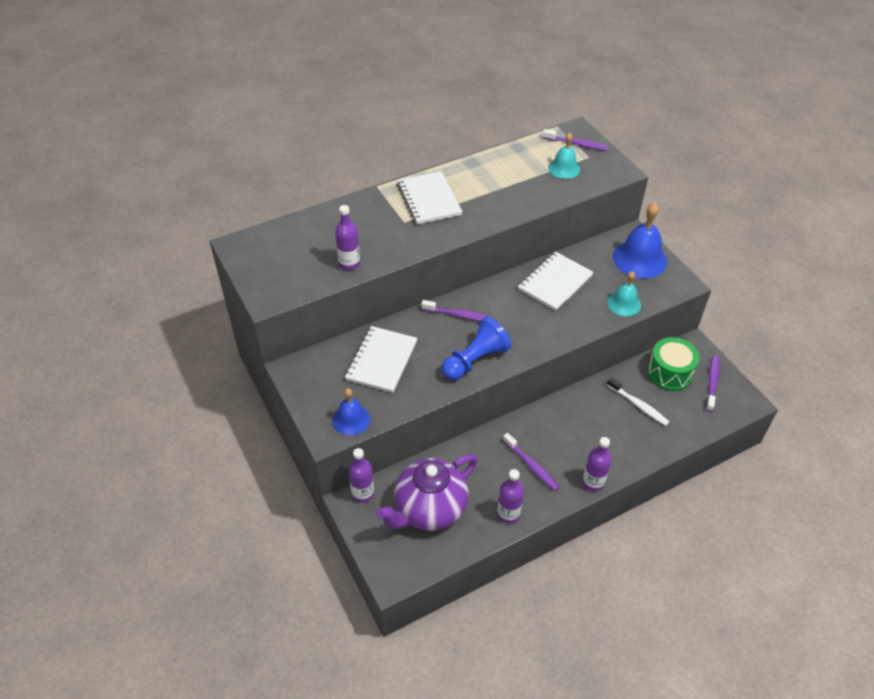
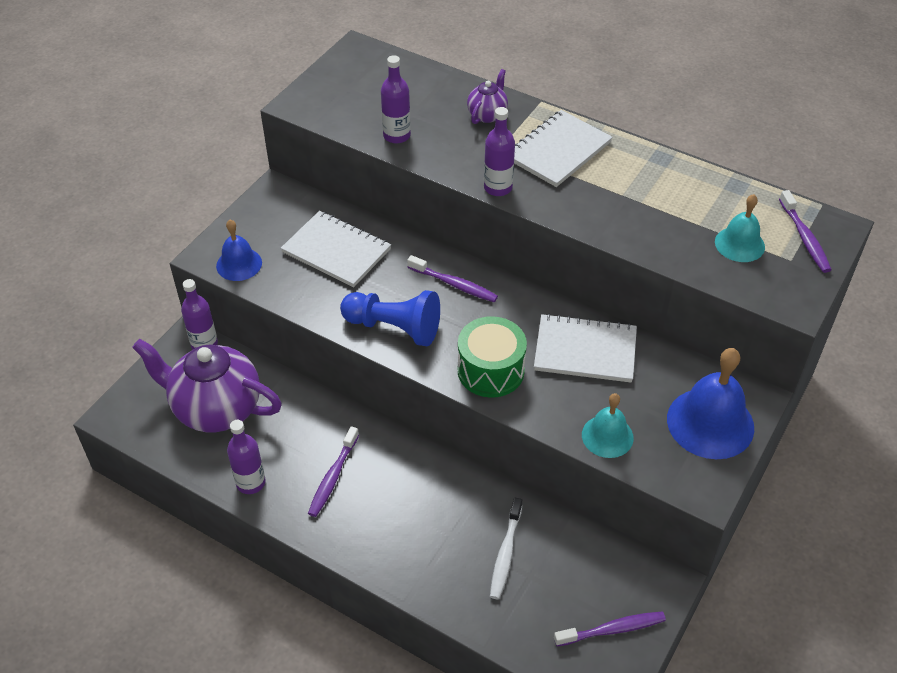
camera: 60 degrees right, 0 degrees up
white notebook [345,326,418,393] -> white notebook turned 45 degrees clockwise [281,211,391,287]
purple toothbrush [421,300,493,321] -> purple toothbrush turned 45 degrees counterclockwise [407,255,498,302]
purple bottle [583,437,612,491] -> purple bottle moved to [484,107,515,196]
green drum [647,337,700,391] -> green drum moved to [458,316,527,398]
none -> purple teapot [467,69,508,124]

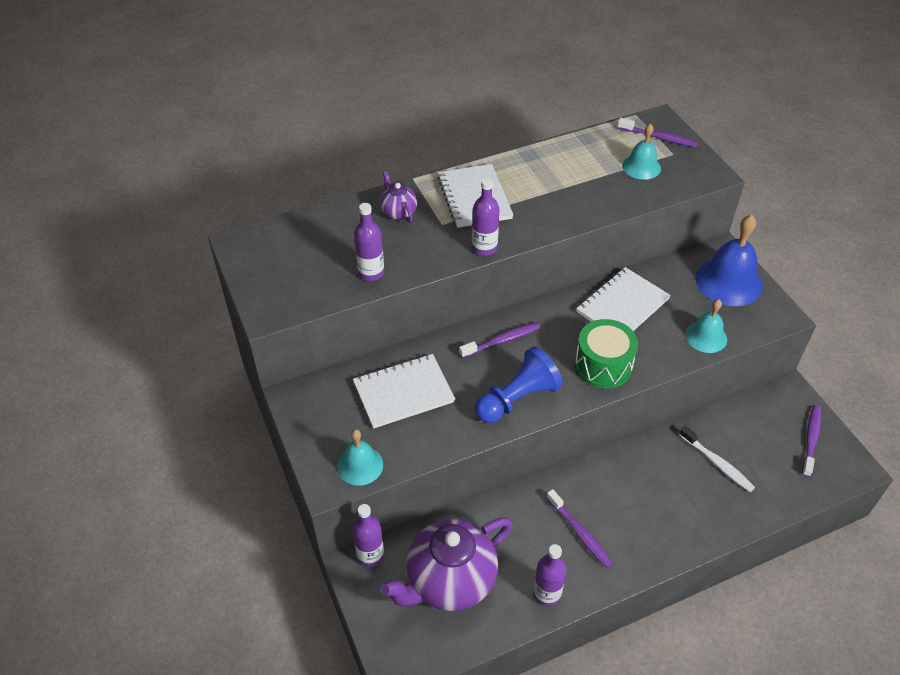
camera: 55 degrees left, 0 degrees up
blue bell [216,220,262,281] -> turquoise bell [337,429,383,486]

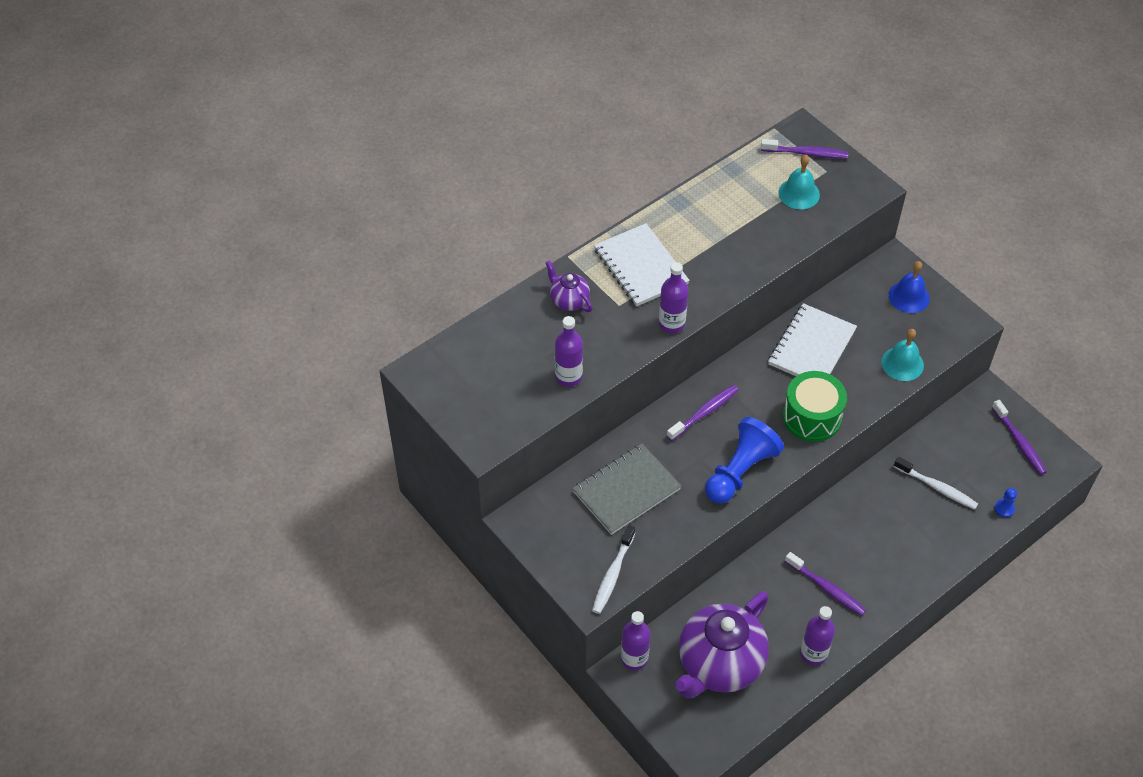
camera: 15 degrees left, 5 degrees up
turquoise bell [337,429,383,486] -> white toothbrush [592,525,635,614]
white notebook [353,354,455,429] -> grey notebook [572,444,681,535]
blue bell [695,215,763,306] -> blue bell [888,261,930,313], size x0.59
purple toothbrush [802,405,821,477] -> purple toothbrush turned 150 degrees clockwise [992,400,1047,475]
none -> blue pawn [994,488,1017,518]

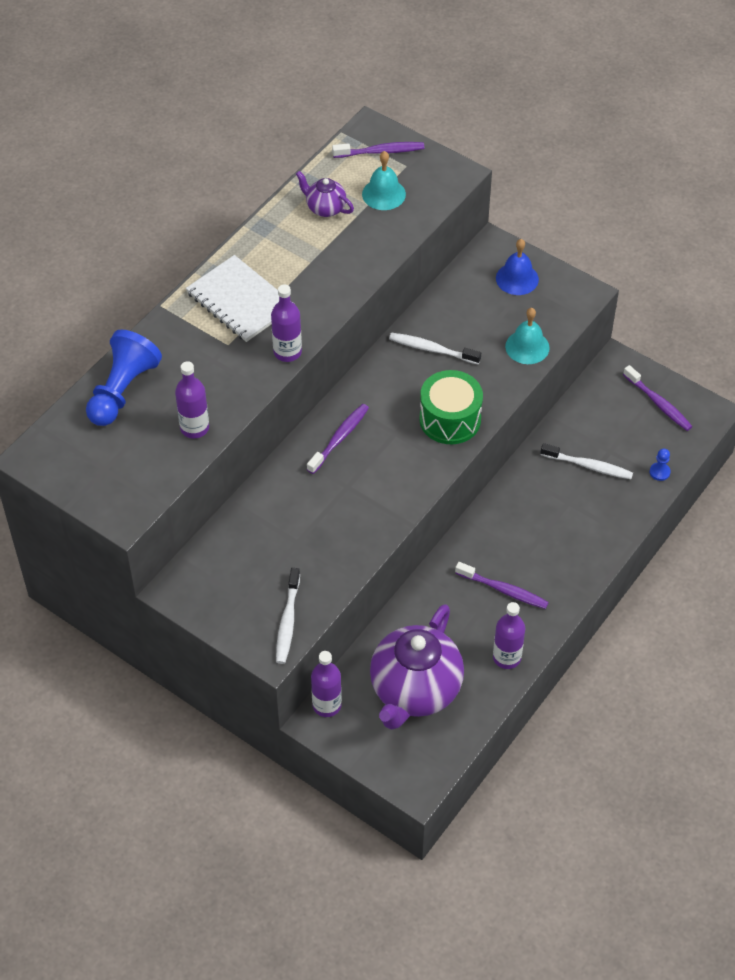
camera: 15 degrees left, 0 degrees up
purple teapot [546,260,593,312] -> purple teapot moved to [296,171,354,217]
grey notebook [572,444,681,535] -> none
blue pawn [705,417,784,504] -> blue pawn moved to [86,330,162,426]
white notebook [768,303,857,376] -> white toothbrush [389,332,481,364]

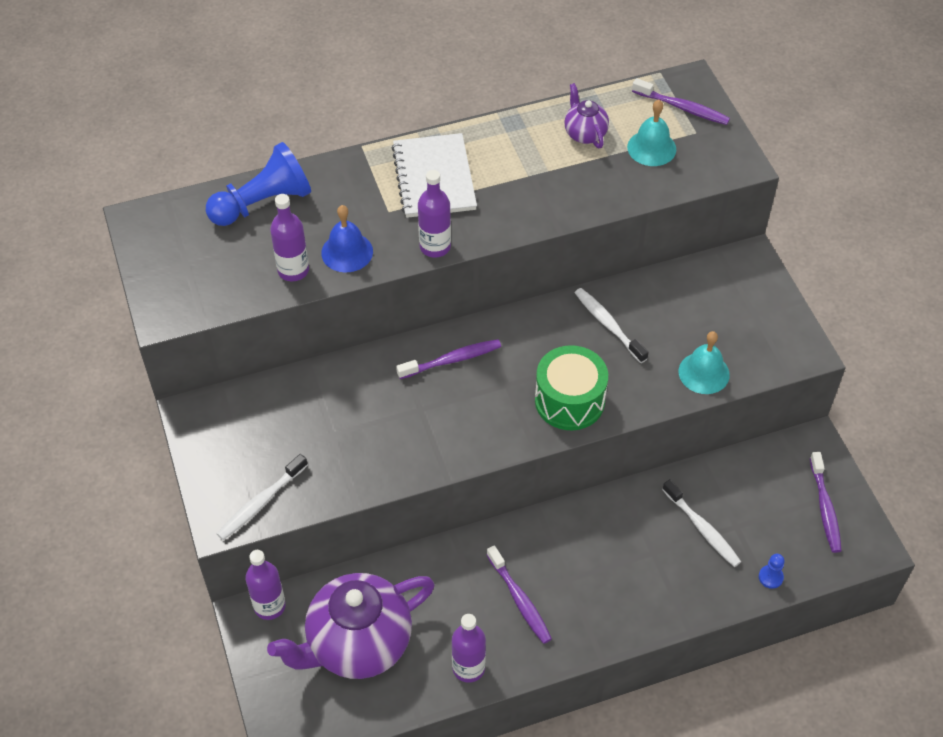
camera: 35 degrees right, 0 degrees up
blue bell [496,239,539,295] -> blue bell moved to [321,205,373,272]

